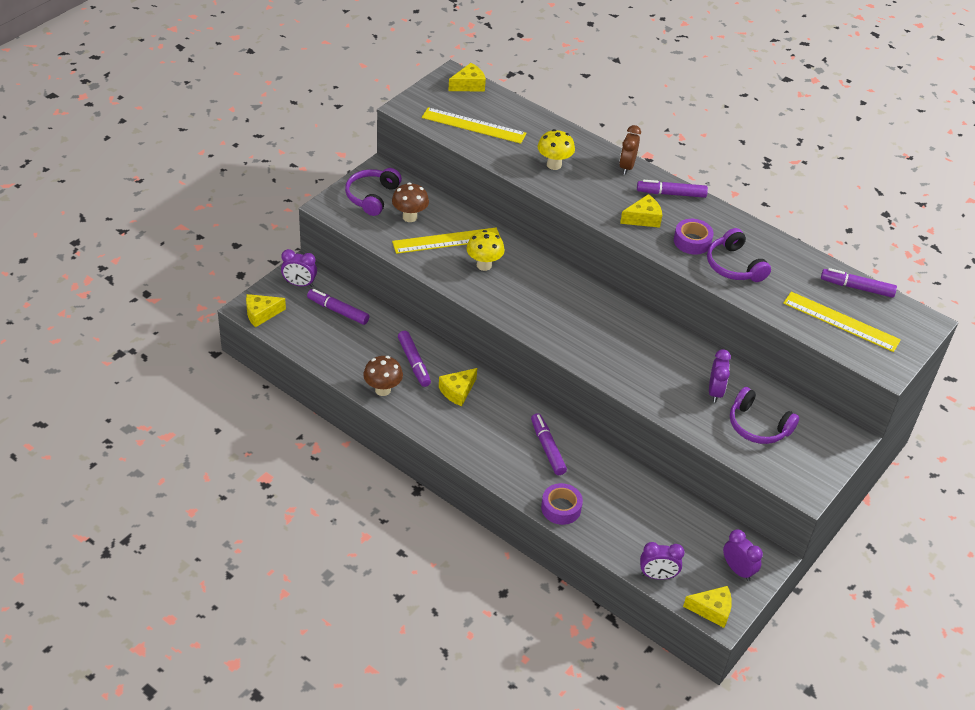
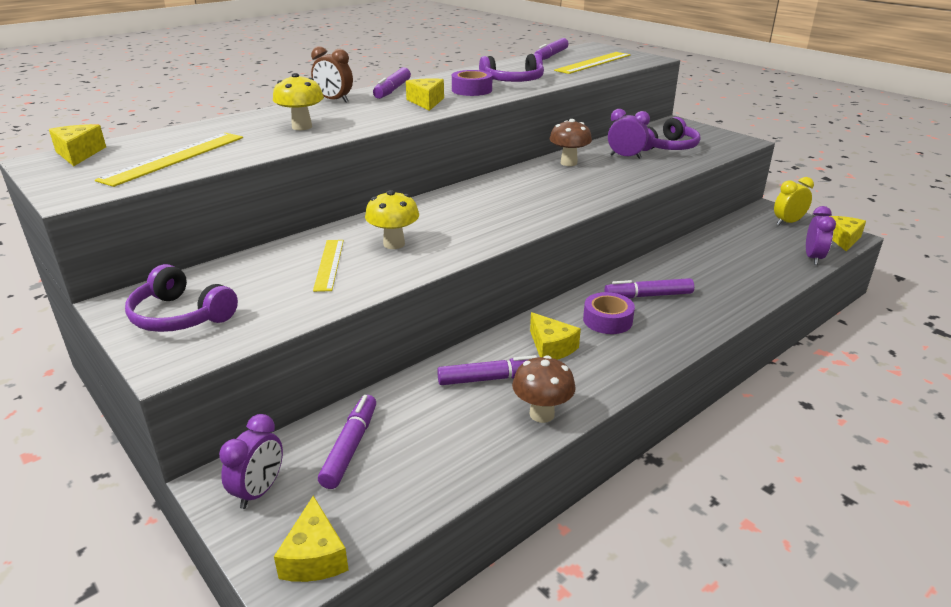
camera: 75 degrees left, 15 degrees down
purple marker [307,289,369,325] -> purple marker turned 150 degrees clockwise [318,395,376,489]
brown mushroom [392,183,429,222] -> brown mushroom moved to [549,119,592,166]
yellow ruler [392,227,501,254] -> yellow ruler [313,240,344,292], size x0.66
purple tape [541,483,583,525] -> purple tape moved to [583,292,635,334]
purple clock [723,529,763,581] -> yellow clock [774,177,814,225]

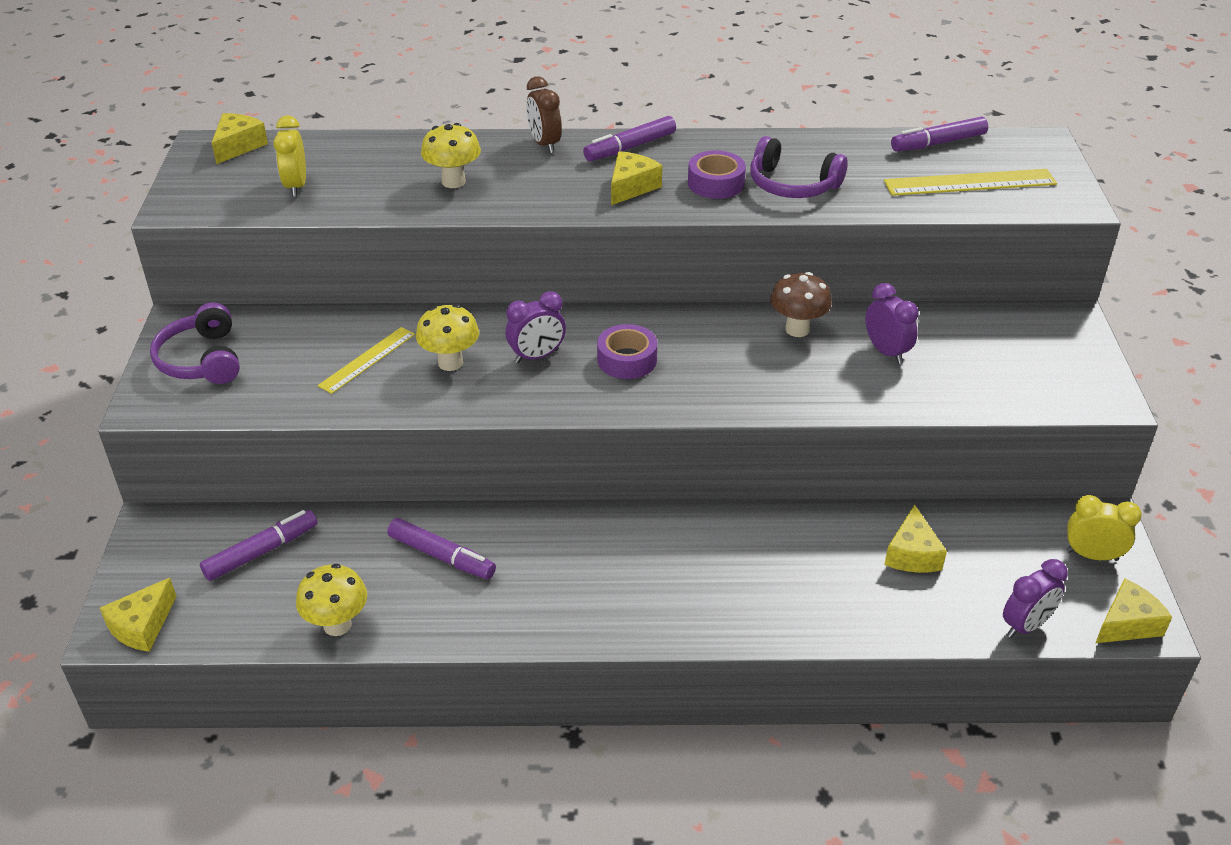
camera: 40 degrees right, 10 degrees up
yellow ruler [95,133,243,187] -> yellow clock [273,115,306,197]
purple clock [219,414,283,509] -> purple clock moved to [506,291,566,363]
brown mushroom [512,355,576,423] -> none
yellow cheese [530,312,581,360] -> yellow cheese moved to [884,504,947,573]
purple tape [583,292,635,334] -> purple tape moved to [597,324,657,379]
purple marker [604,278,694,298] -> none
purple headphones [642,117,700,151] -> none
none -> yellow mushroom [296,564,367,636]

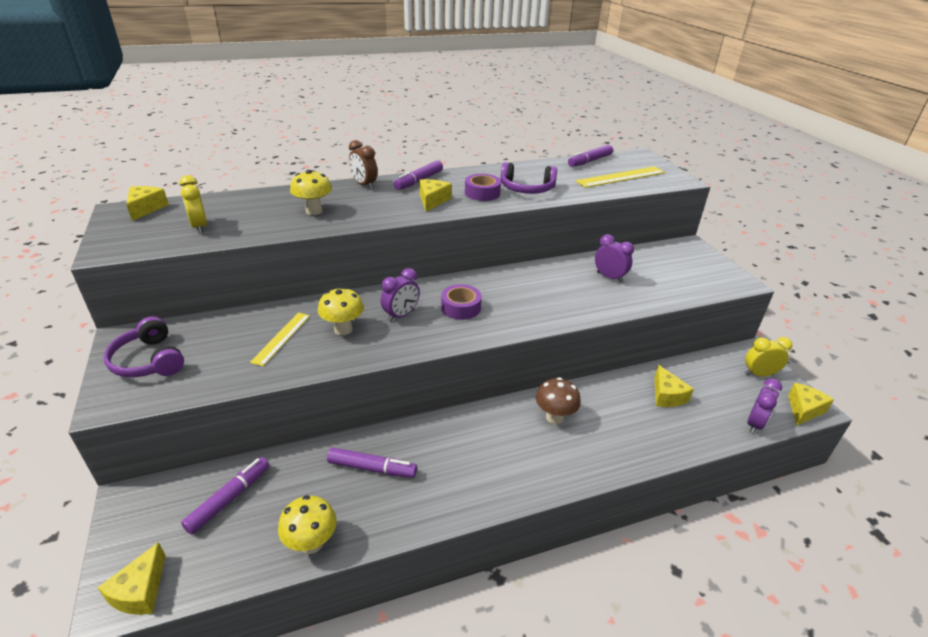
camera: 20 degrees left, 5 degrees down
brown mushroom [770,272,832,337] -> brown mushroom moved to [536,377,581,425]

